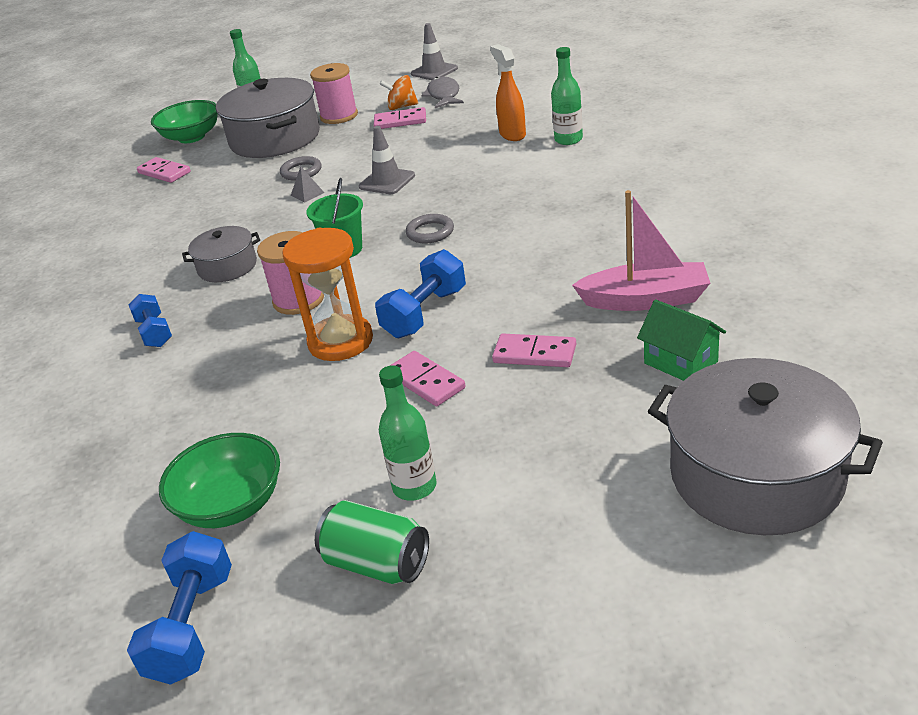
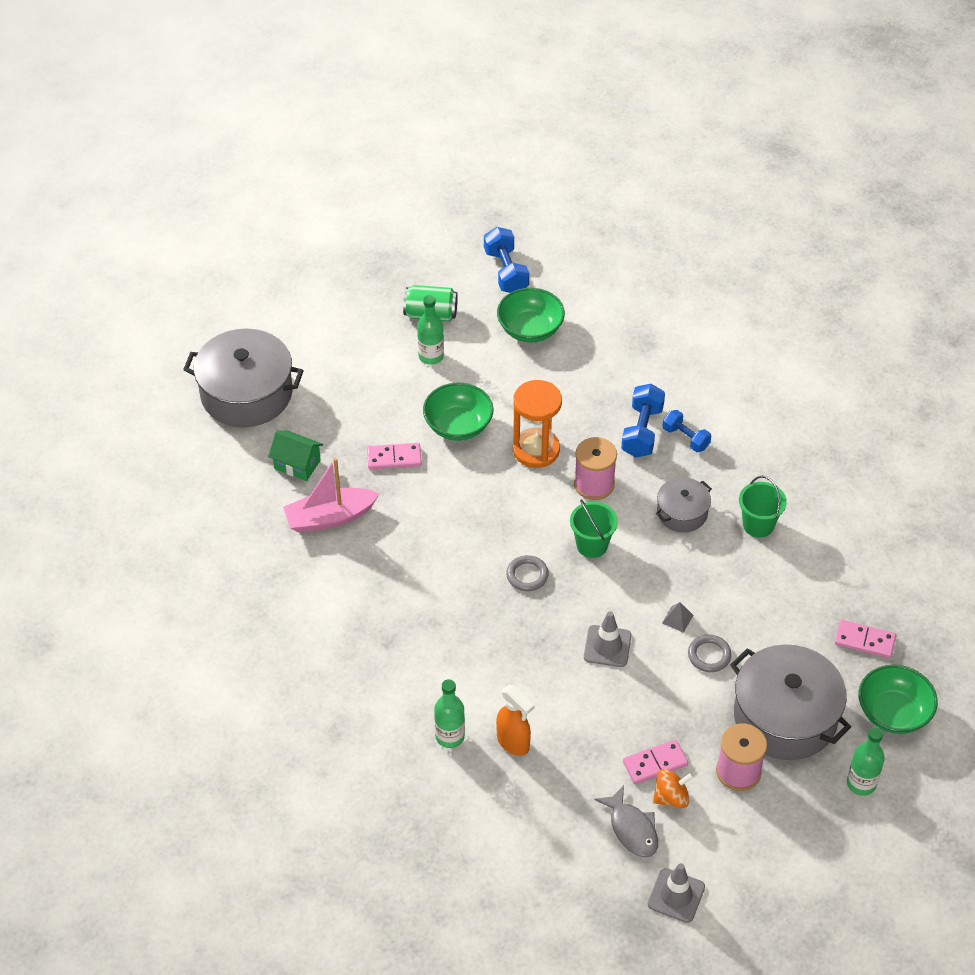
camera: 155 degrees right, 15 degrees up
blue dumbbell [375,249,466,338] -> blue dumbbell moved to [621,384,665,457]
pink domino [390,351,465,406] -> green bowl [423,383,494,441]
none -> green bucket [739,476,787,538]

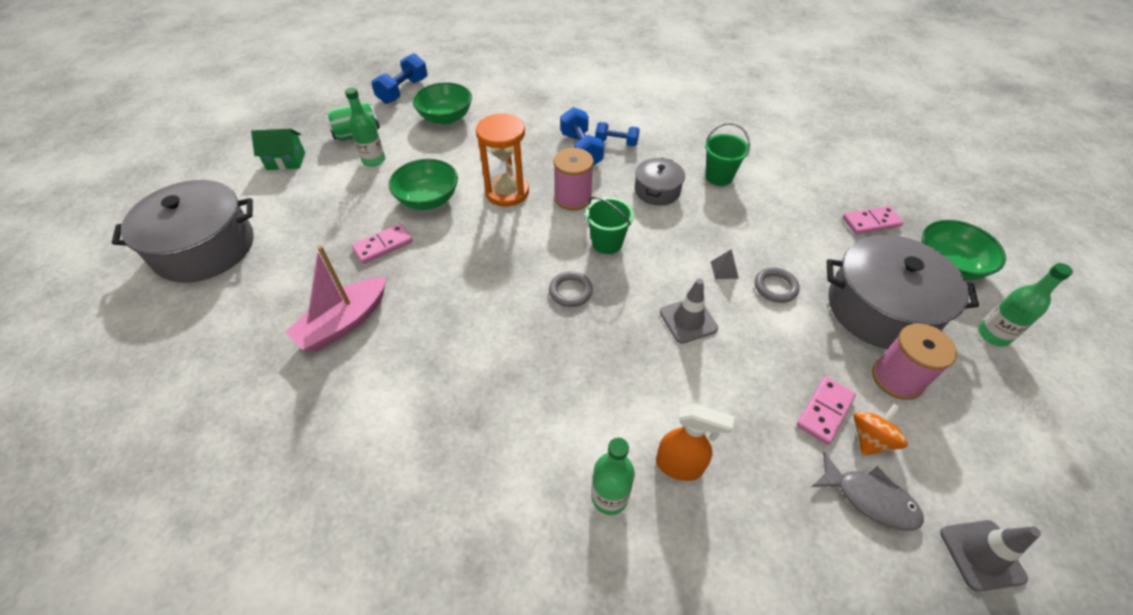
camera: 30 degrees left, 0 degrees up
green house [268,430,323,481] -> green house moved to [251,129,305,170]
blue dumbbell [484,227,529,293] -> blue dumbbell turned 75 degrees clockwise [371,53,428,104]

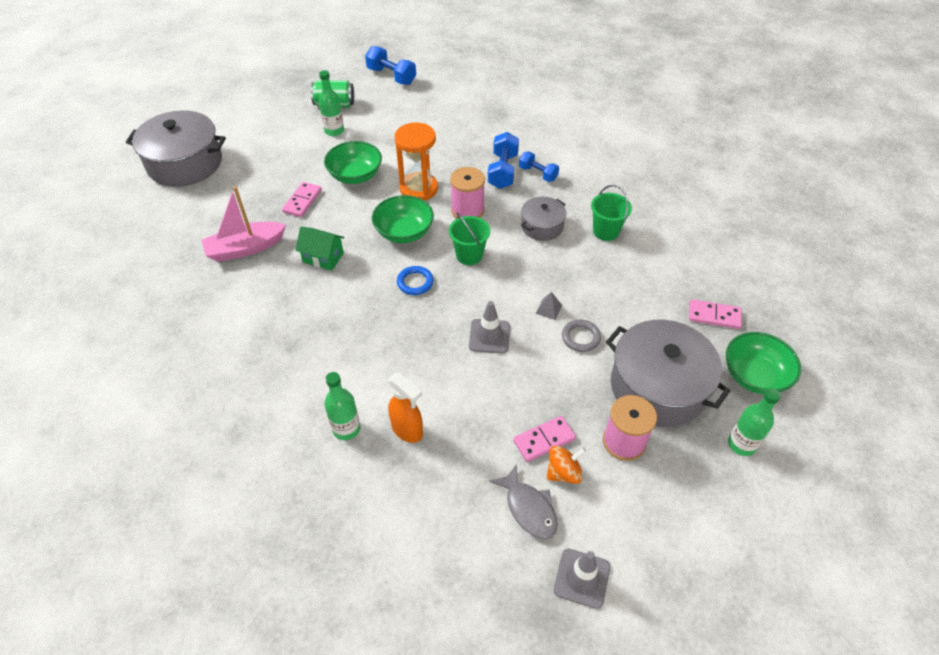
camera: 25 degrees right, 0 degrees up
green house [251,129,305,170] -> green house moved to [295,226,345,271]
pink domino [352,224,413,264] -> pink domino turned 60 degrees counterclockwise [282,182,322,217]
blue dumbbell [371,53,428,104] -> blue dumbbell turned 75 degrees clockwise [365,46,416,85]
green bowl [412,82,472,124] -> green bowl moved to [372,195,434,243]
grey ring [549,271,593,307] -> blue ring [397,266,434,295]

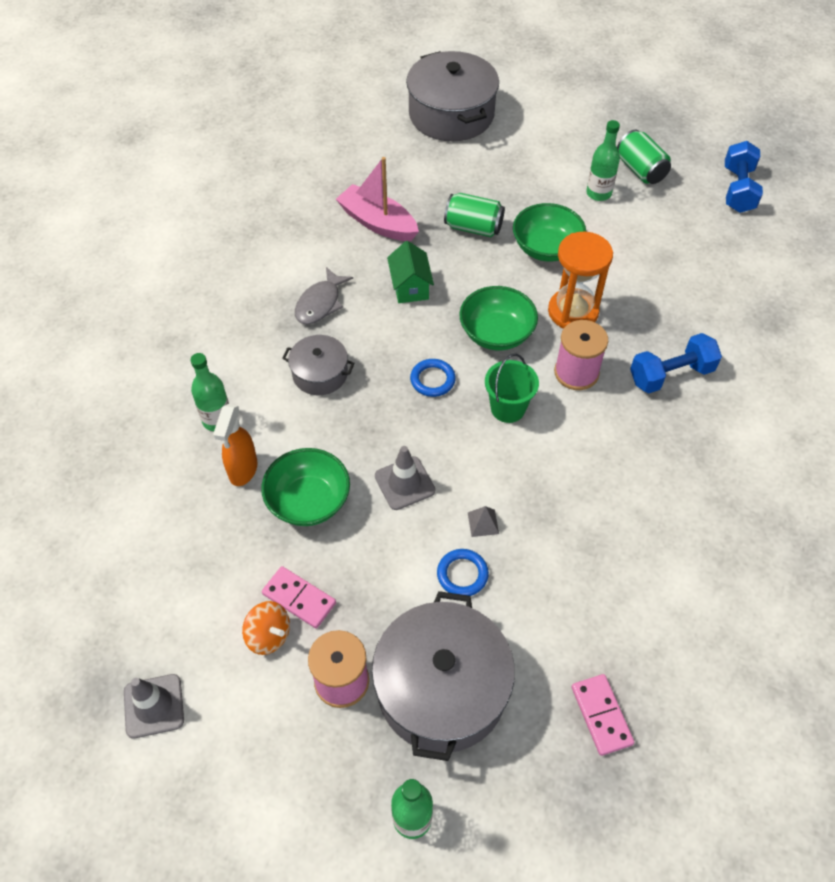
camera: 60 degrees right, 5 degrees up
pink domino [282,182,322,217] -> green can [444,193,505,237]
grey fish [489,464,558,539] -> grey fish moved to [295,267,353,325]
blue dumbbell [519,151,559,182] -> none
grey pot [521,197,566,241] -> grey pot moved to [282,335,354,395]
grey ring [562,319,601,352] -> blue ring [437,549,489,596]
green bucket [591,185,632,241] -> none
green bowl [726,332,801,394] -> green bowl moved to [261,448,350,526]

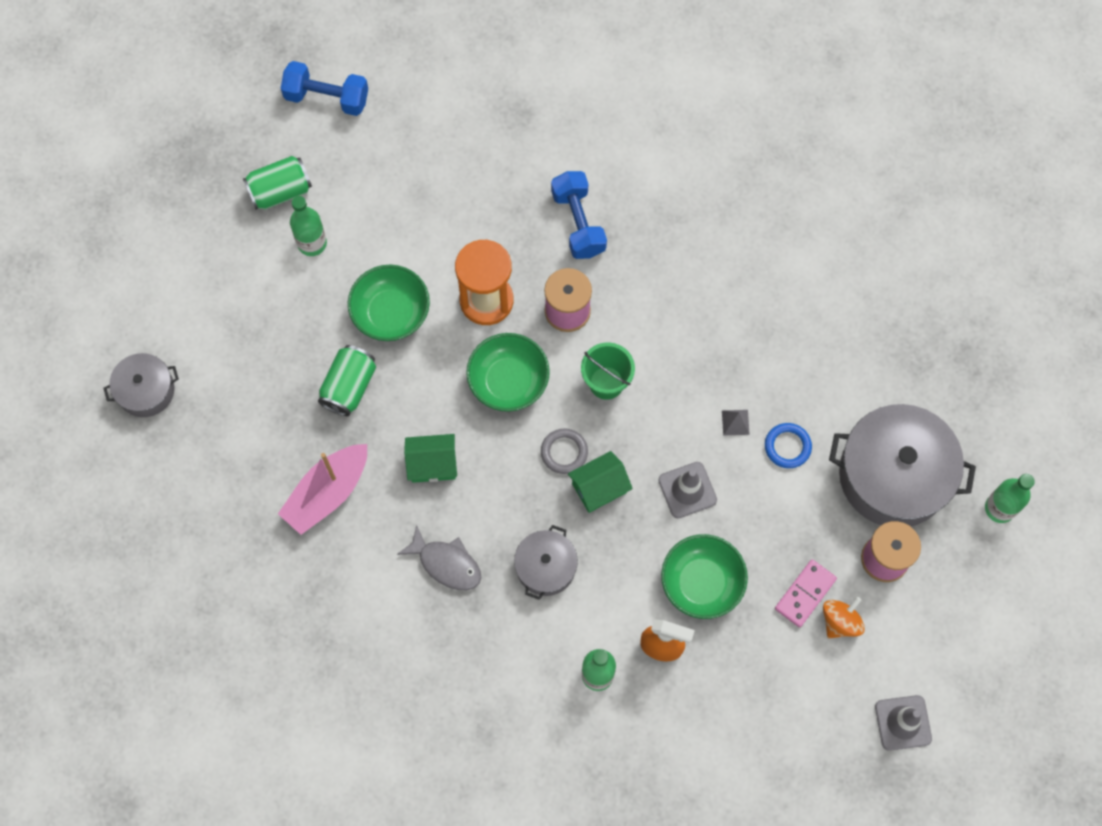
camera: 85 degrees left, 15 degrees up
grey pot [406,51,499,141] -> grey pot [104,353,179,417], size x0.53
blue ring [410,359,456,397] -> grey ring [541,428,588,474]
pink domino [571,674,635,756] -> none
none -> green house [568,451,633,513]

